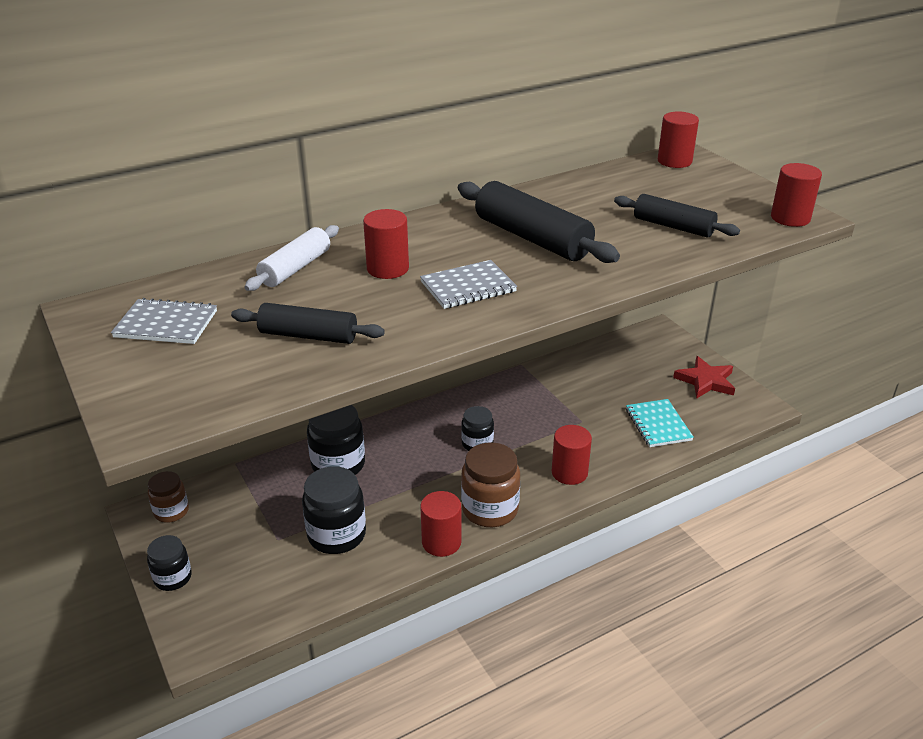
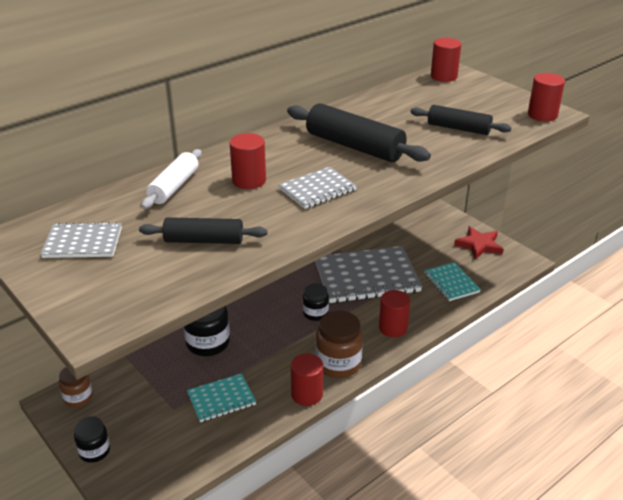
camera: 10 degrees left, 0 degrees up
black jar [302,466,366,554] -> turquoise notebook [187,373,256,422]
none -> grey notebook [315,246,423,303]

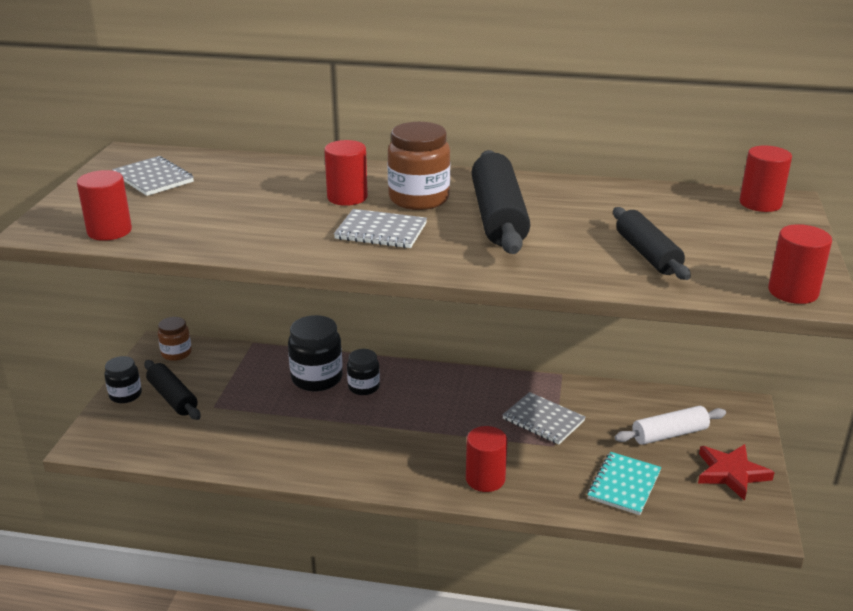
camera: 50 degrees right, 5 degrees down
black rolling pin [139,217,267,244] -> black rolling pin moved to [144,360,201,420]
white rolling pin [141,149,201,209] -> white rolling pin moved to [615,406,726,445]
turquoise notebook [187,373,256,422] -> none
red cylinder [291,354,323,406] -> red cylinder moved to [77,170,132,241]
black jar [303,283,329,321] -> black jar moved to [347,349,380,395]
grey notebook [315,246,423,303] -> grey notebook [502,392,585,444], size x0.52
brown jar [316,311,363,378] -> brown jar moved to [387,122,450,210]

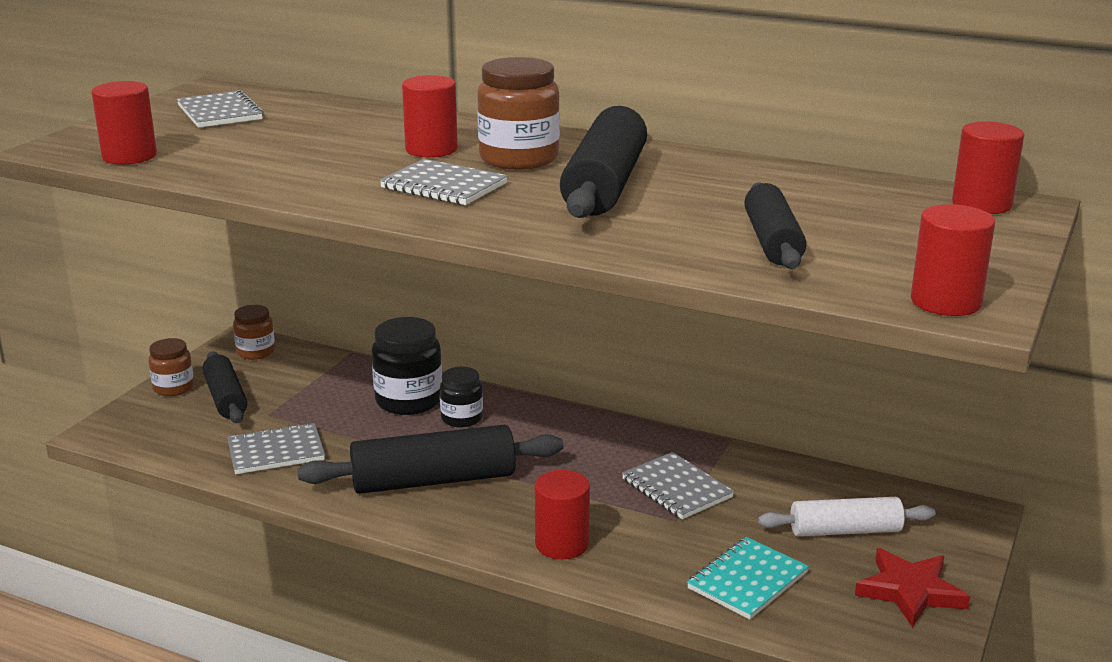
camera: 15 degrees right, 5 degrees down
black jar [105,356,142,403] -> brown jar [148,338,194,396]
none -> grey notebook [227,422,325,474]
none -> black rolling pin [297,425,564,494]

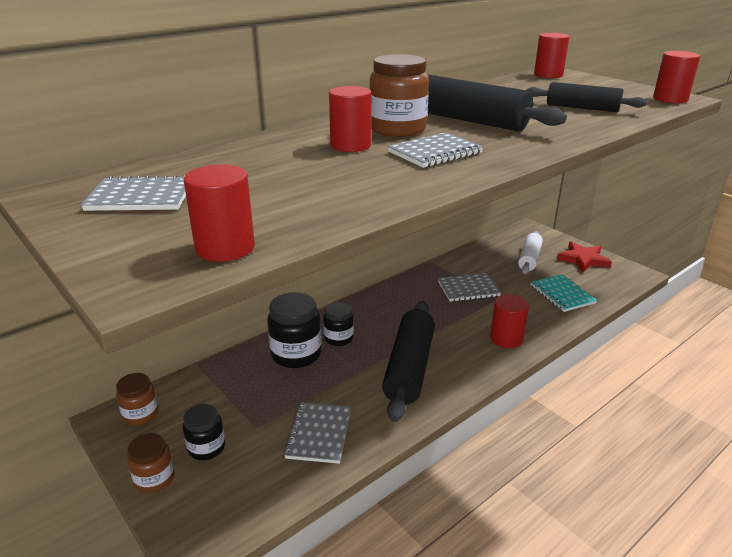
camera: 65 degrees left, 5 degrees up
black rolling pin [202,352,247,423] -> black jar [183,404,225,460]

